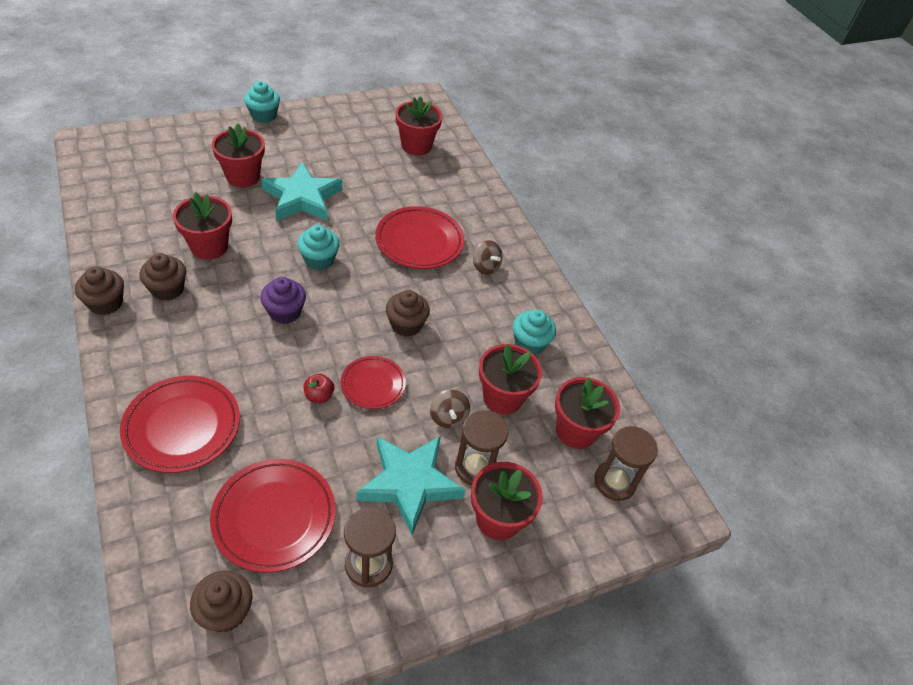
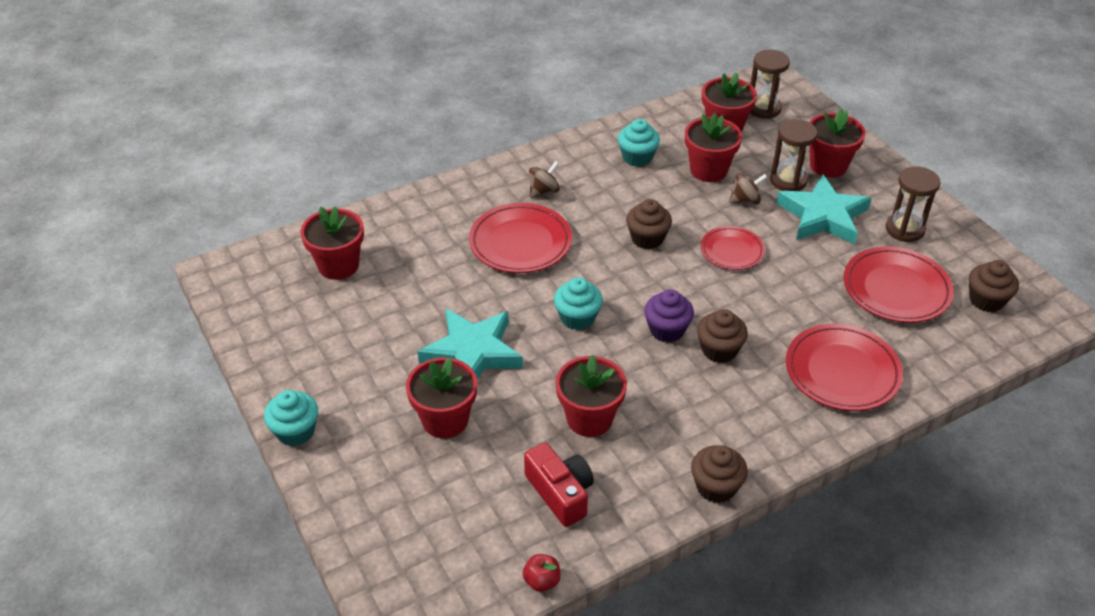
camera: 90 degrees left, 5 degrees down
brown cupcake [139,253,186,301] -> brown cupcake moved to [697,309,748,363]
red apple [304,374,334,403] -> red apple moved to [523,554,561,592]
none -> red camera [524,443,594,527]

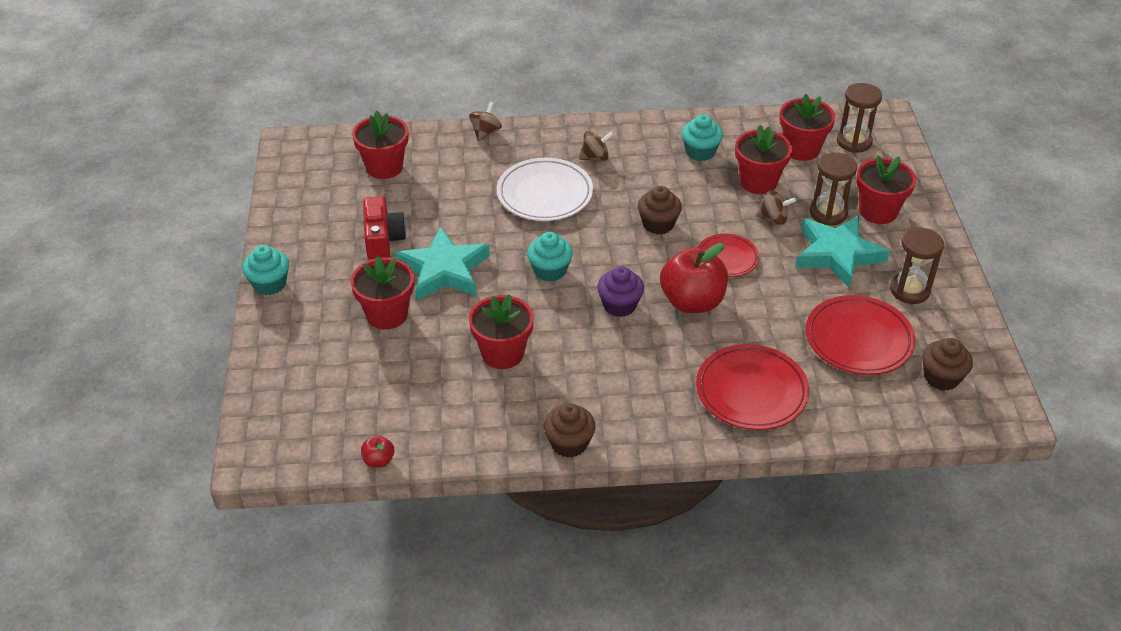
camera: 25 degrees right, 0 degrees up
red plate [469,203,572,273] -> white plate [497,158,593,221]
red camera [524,443,594,527] -> red camera moved to [363,196,406,260]
brown cupcake [697,309,748,363] -> none
none -> brown spinning top [469,102,502,141]
none -> red apple [660,243,728,313]

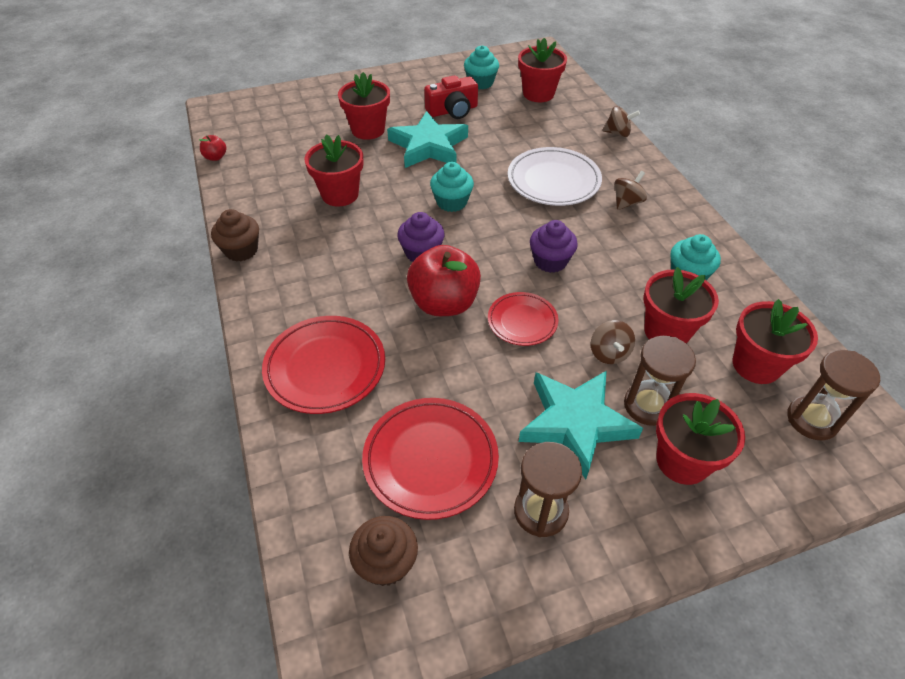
camera: 75 degrees right, 5 degrees up
turquoise cupcake [242,245,289,295] -> turquoise cupcake moved to [464,45,499,89]
brown spinning top [579,131,613,161] -> brown spinning top turned 105 degrees counterclockwise [614,171,647,210]
brown cupcake [638,186,682,235] -> purple cupcake [530,220,578,273]

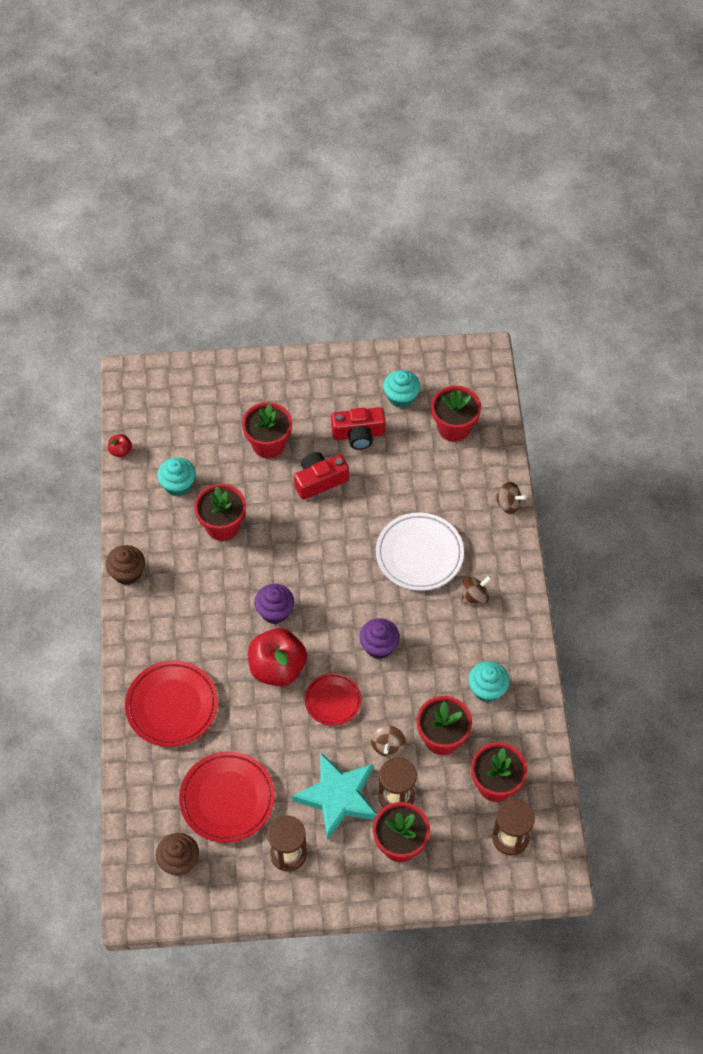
camera: 15 degrees right, 10 degrees up
turquoise star [387,111,468,168] -> red camera [294,452,349,500]
turquoise cupcake [430,162,474,212] -> turquoise cupcake moved to [157,457,196,496]

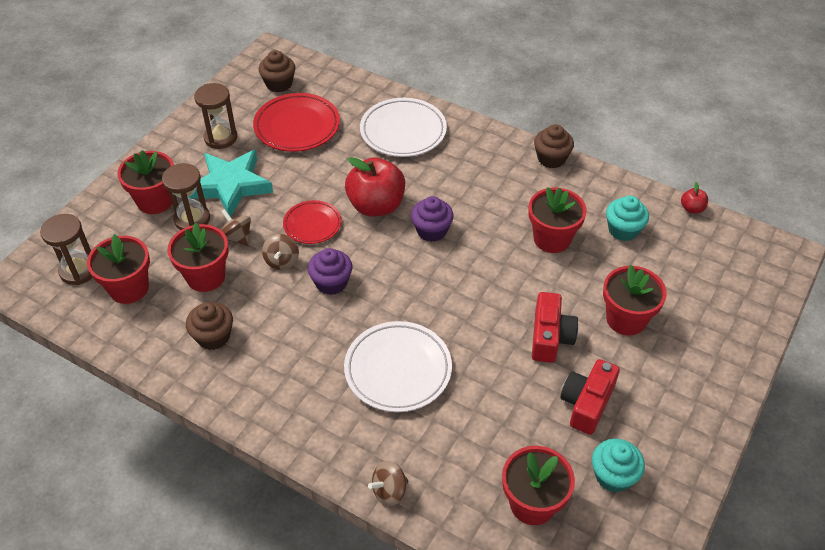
camera: 125 degrees right, 10 degrees down
red plate [125,661,218,747] -> white plate [360,98,447,157]
brown spinning top [461,576,492,604] -> brown spinning top moved to [262,234,299,270]
turquoise cupcake [468,661,510,702] -> brown cupcake [186,302,233,350]

